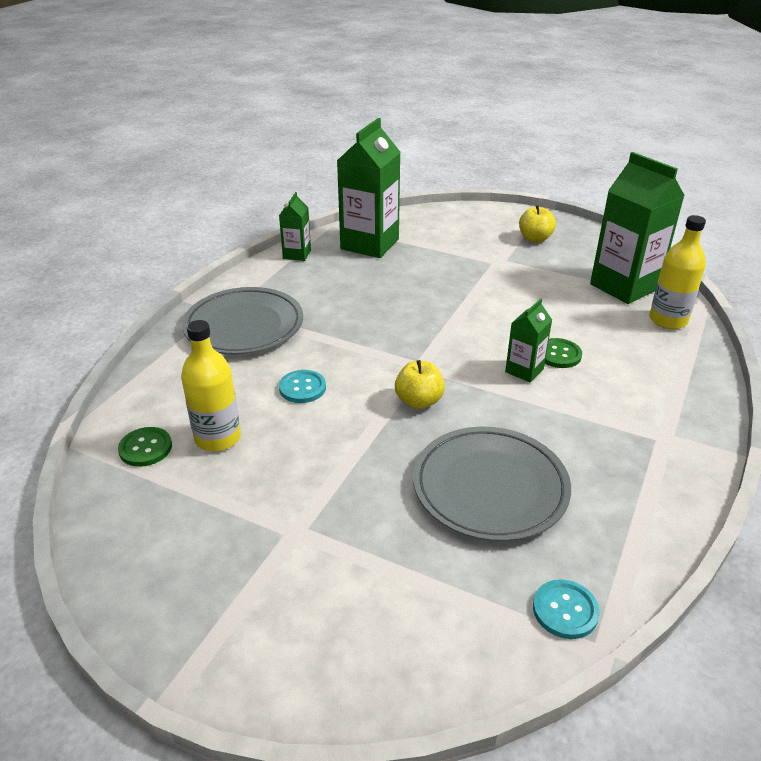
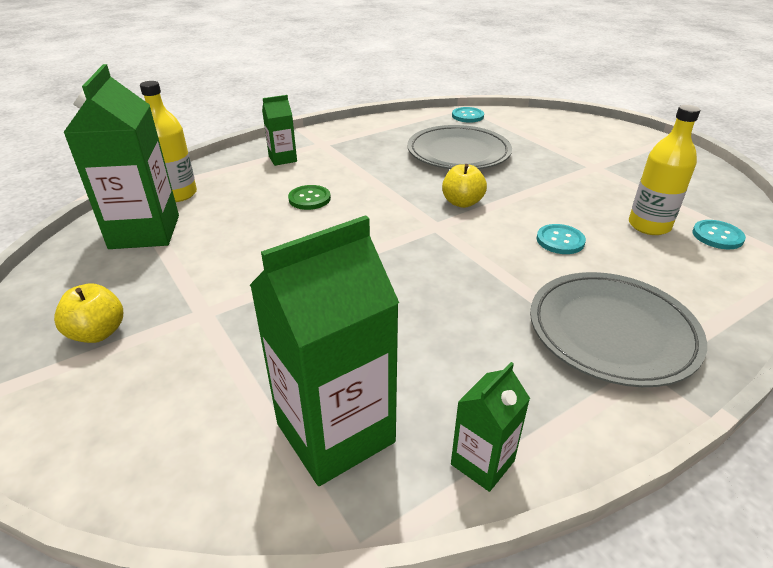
camera: 150 degrees left, 0 degrees up
green button [118,427,172,467] -> turquoise button [692,220,746,249]
green carton [505,299,552,382] -> green carton moved to [262,95,297,166]

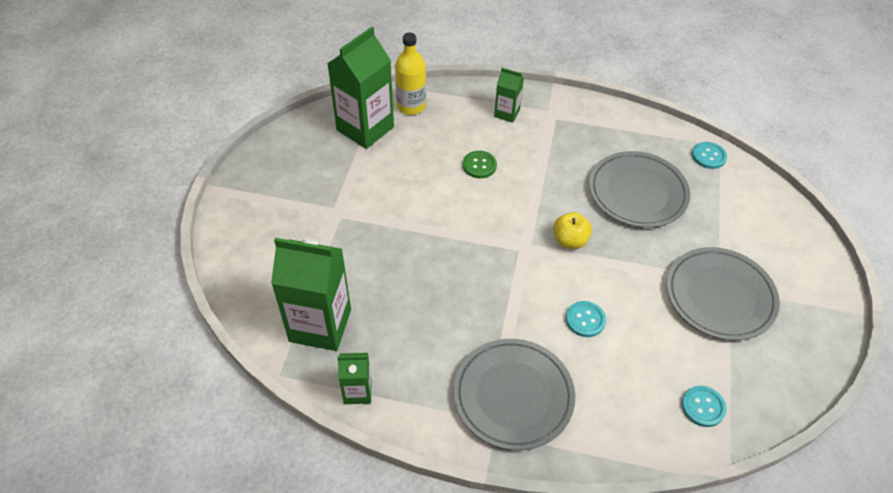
camera: 45 degrees right, 15 degrees up
yellow apple [54,283,123,343] -> none
yellow bottle [629,105,700,235] -> none
none -> grey plate [667,247,780,340]

